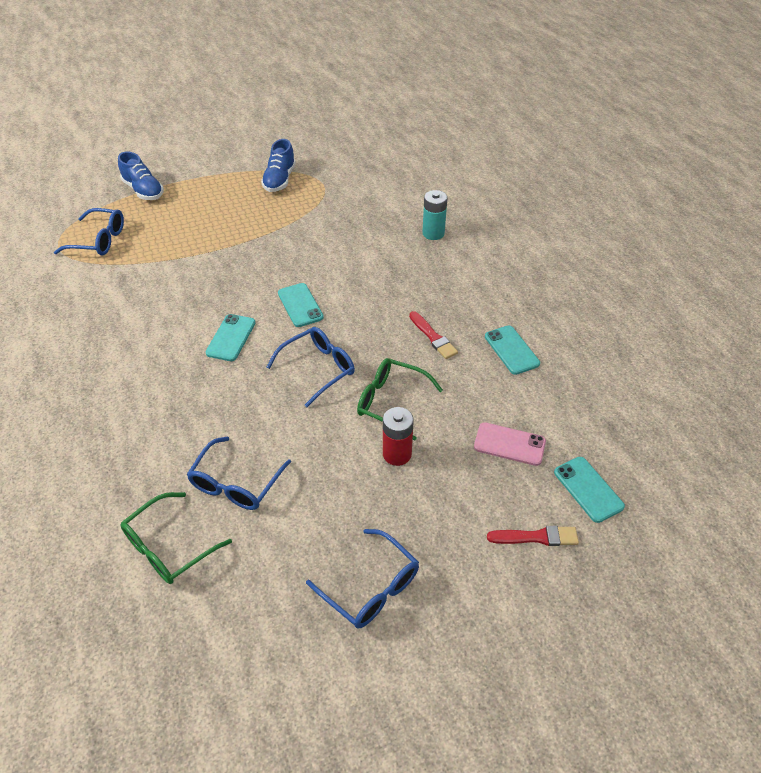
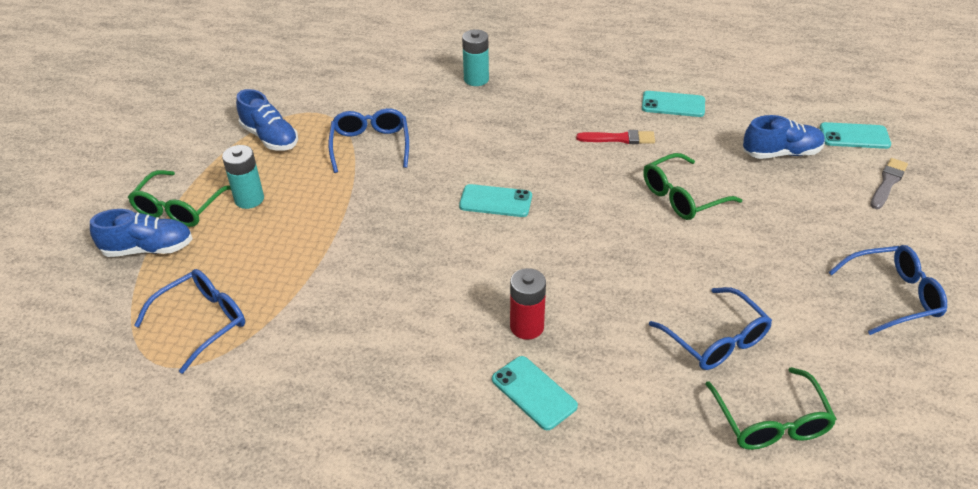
camera: 55 degrees left, 5 degrees down
turquoise phone [206,314,256,361] -> turquoise phone moved to [492,356,578,430]
blue glasses [266,327,355,407] -> blue glasses moved to [329,108,409,173]
red battery [383,407,414,466] -> red battery moved to [510,268,546,340]
pink phone [474,422,546,466] -> blue shoe [743,115,825,159]
red brush [487,526,579,546] -> grey brush [870,158,908,209]
none -> green glasses [128,170,231,227]
none -> turquoise battery [222,145,264,209]

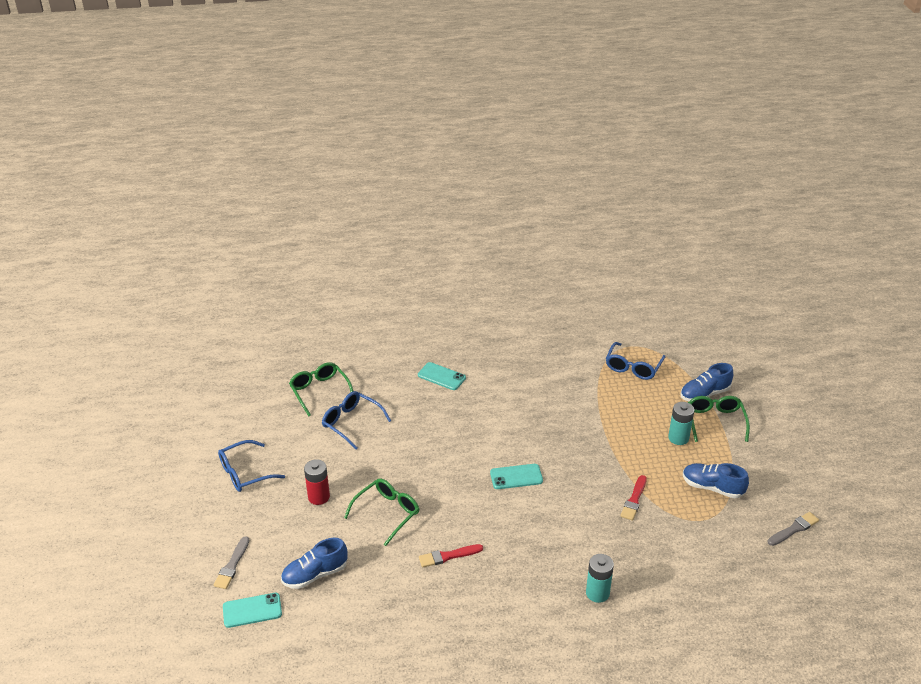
camera: 160 degrees right, 5 degrees down
blue glasses [329,108,409,173] -> red brush [620,475,647,521]
red battery [510,268,546,340] -> red battery moved to [304,459,330,505]
turquoise phone [642,91,705,117] -> none
none -> grey brush [767,512,819,546]

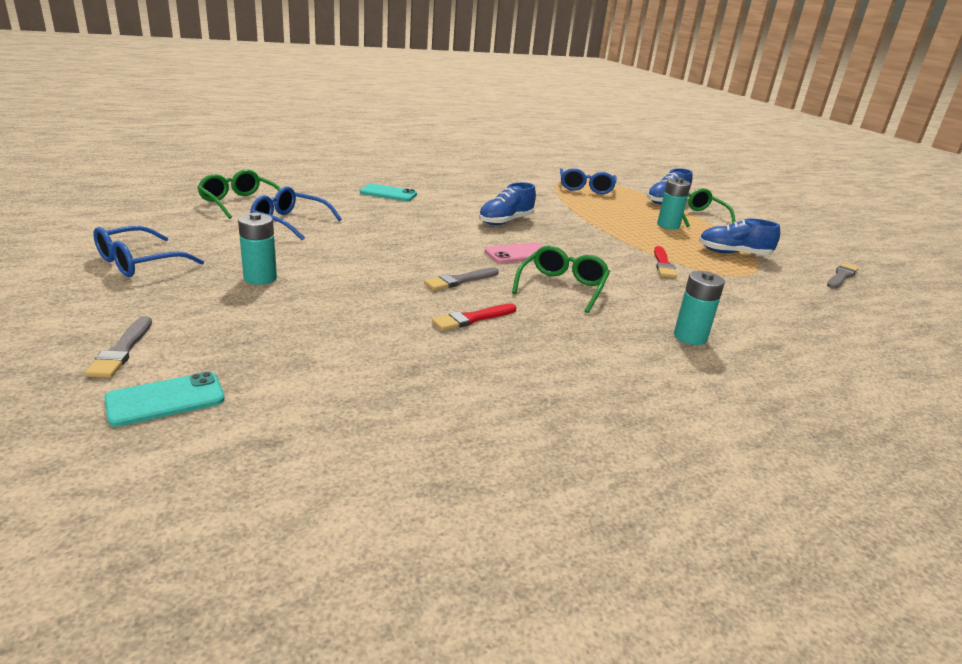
camera: 20 degrees left, 10 degrees down
blue shoe [281,538,348,589] -> blue shoe moved to [479,182,536,225]
red battery [304,459,330,505] -> turquoise battery [238,212,277,285]
green glasses [344,478,419,546] -> green glasses moved to [512,246,610,313]
turquoise phone [490,464,543,489] -> pink phone [485,242,543,263]
none -> grey brush [424,267,499,290]

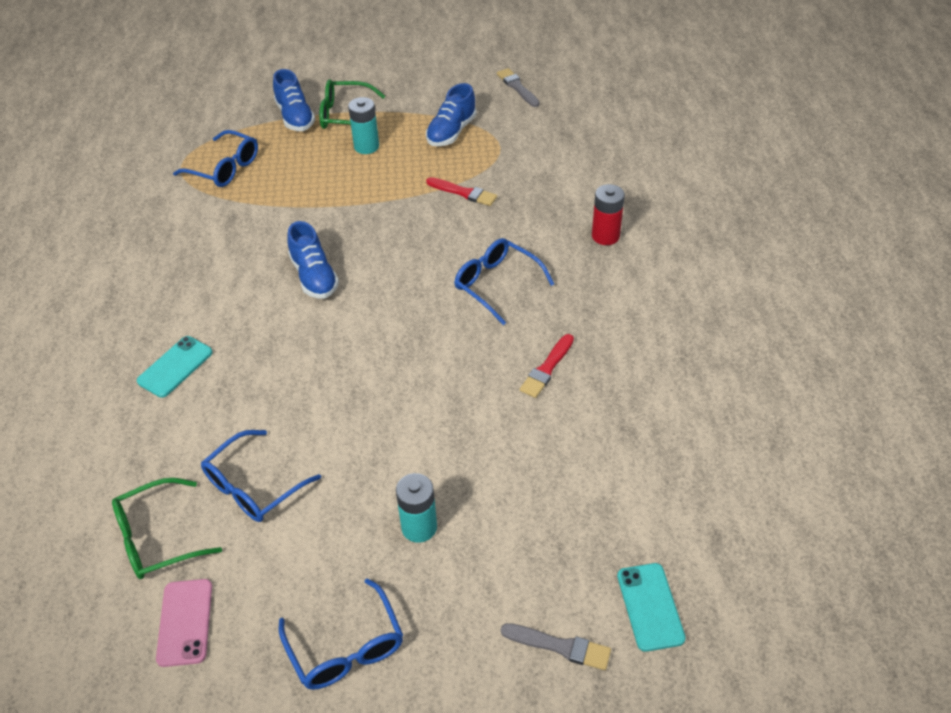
camera: 65 degrees left, 20 degrees up
grey brush [424,267,499,290] -> none
red brush [432,304,517,331] -> red brush turned 45 degrees clockwise [520,334,574,398]
pink phone [485,242,543,263] -> pink phone moved to [156,579,212,667]
green glasses [512,246,610,313] -> blue glasses [454,238,554,325]
turquoise battery [674,271,725,345] -> red battery [592,184,625,245]

